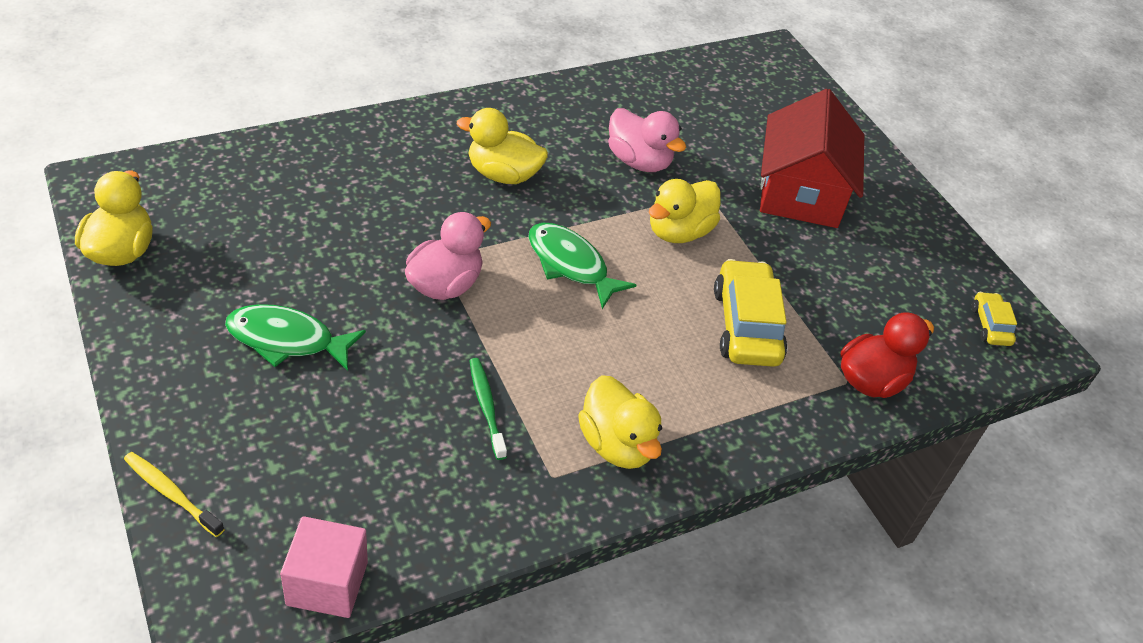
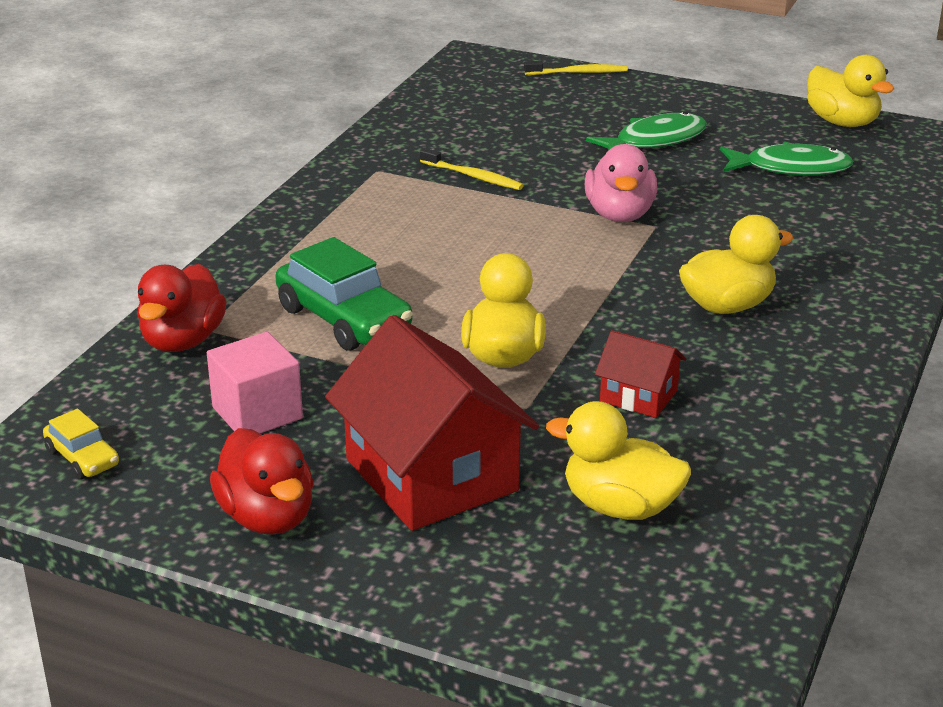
camera: 145 degrees right, 15 degrees down
pink cube [280,516,368,618] -> pink cube moved to [207,332,303,433]
green toothbrush [469,358,507,460] -> yellow toothbrush [420,148,524,190]
green fish [528,223,636,309] -> green fish moved to [720,142,854,176]
yellow duck [578,375,662,469] -> yellow duck moved to [546,401,691,520]
pink duck [608,108,686,172] -> red house [595,330,686,418]
yellow car [714,259,787,367] -> green car [275,237,413,351]
none -> red duck [210,428,314,535]

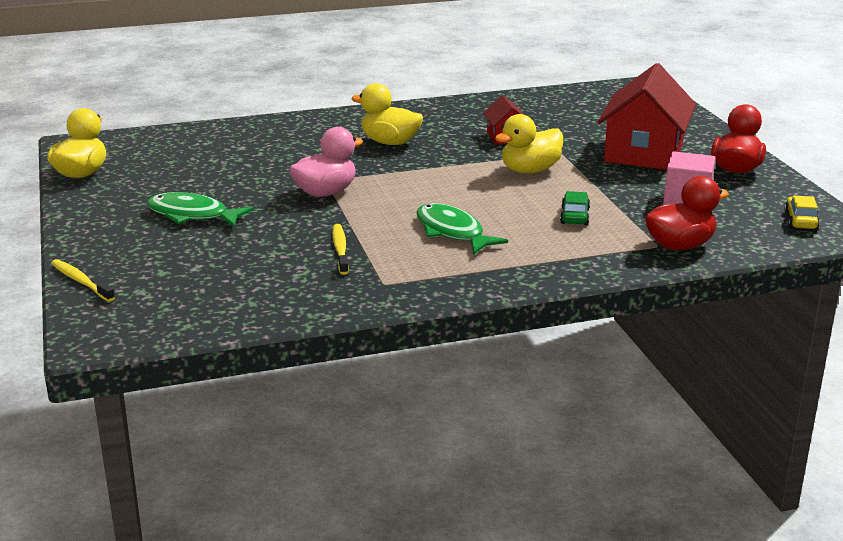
camera: 130 degrees left, 5 degrees down
green car [275,237,413,351] -> green car [560,191,590,225], size x0.52
yellow duck [546,401,691,520] -> none
green fish [720,142,854,176] -> green fish moved to [416,203,508,255]

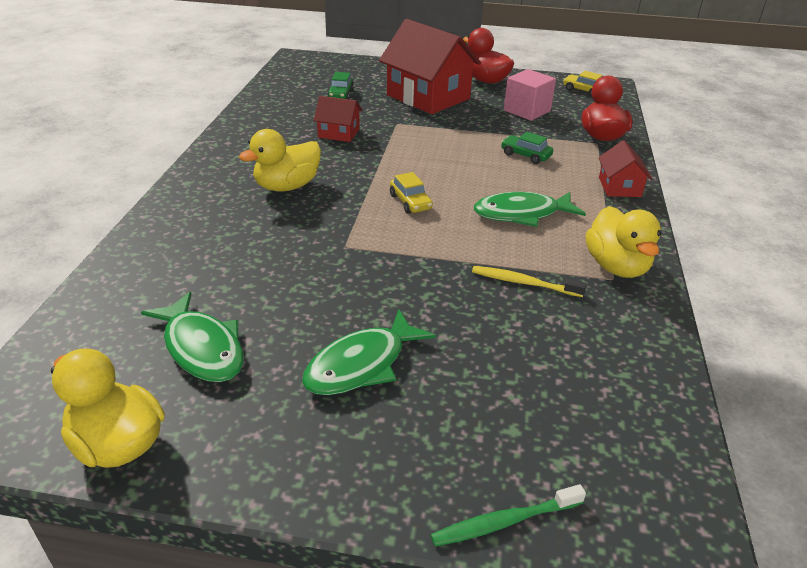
camera: 65 degrees left, 10 degrees up
yellow toothbrush [51,259,115,302] -> green toothbrush [430,484,586,546]
pink duck [289,127,363,197] -> none
yellow duck [495,114,563,173] -> yellow duck moved to [586,206,661,278]
none -> green fish [141,292,243,382]
none -> green car [327,72,354,99]
none -> yellow car [390,172,433,214]
none -> red house [598,140,652,197]

